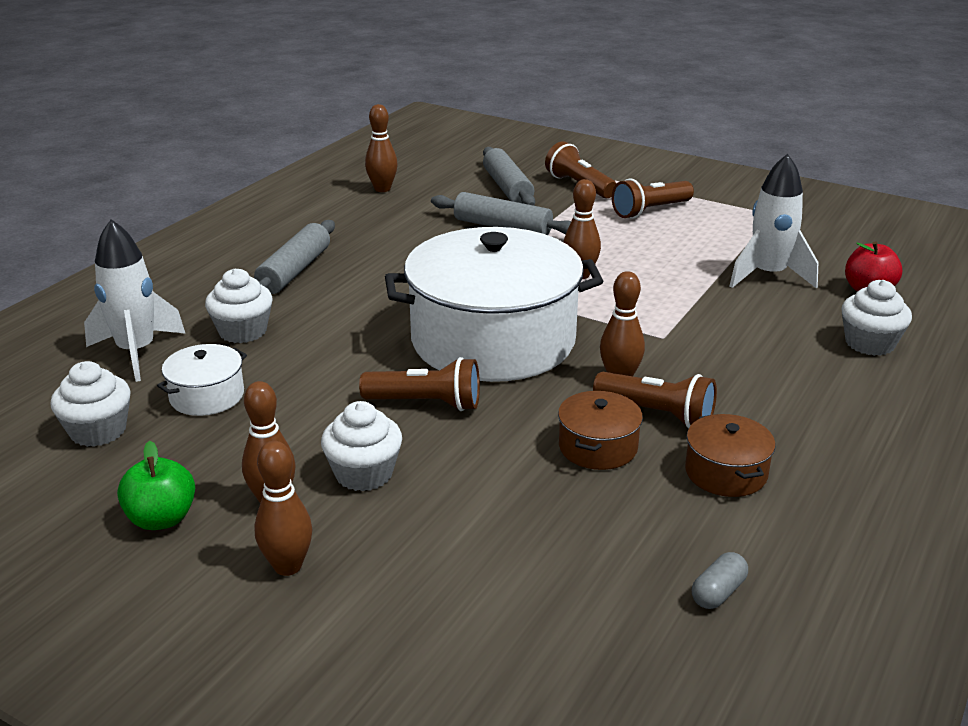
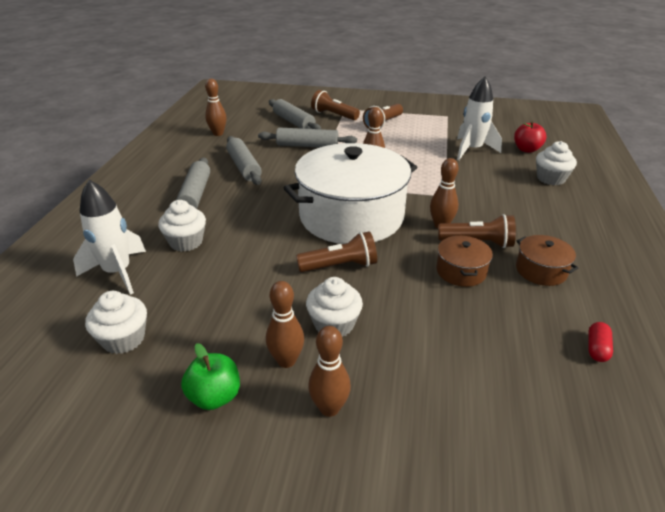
camera: 20 degrees left, 5 degrees up
white pot [157,344,247,416] -> none
grey capsule [692,552,748,609] -> red capsule [588,322,613,362]
none -> grey rolling pin [226,136,262,185]

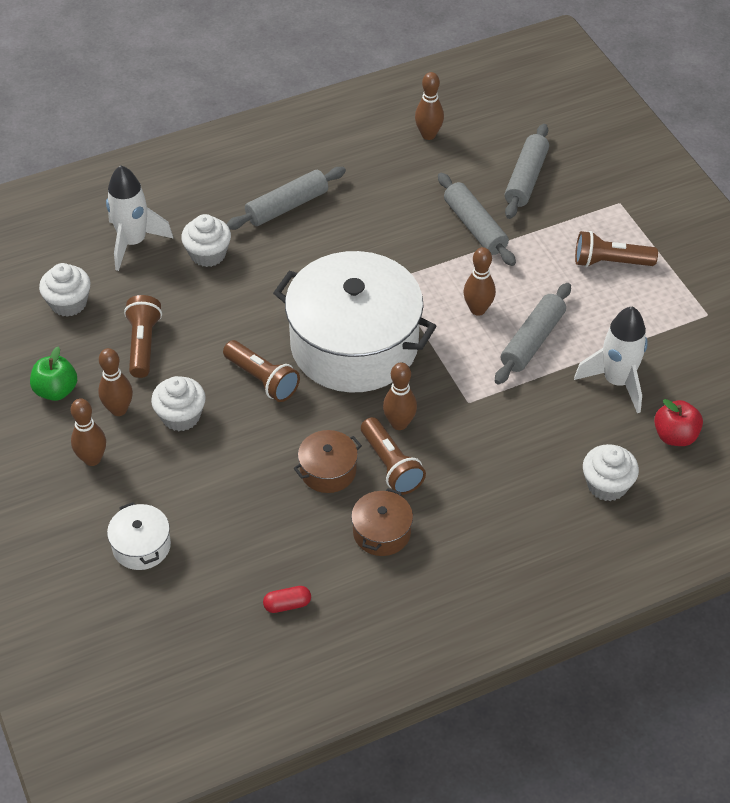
camera: 55 degrees right, 15 degrees up
grey rolling pin [226,136,262,185] -> grey rolling pin moved to [495,283,571,384]
brown flashlight [311,90,360,120] -> brown flashlight moved to [124,295,162,378]
none -> white pot [107,502,171,570]

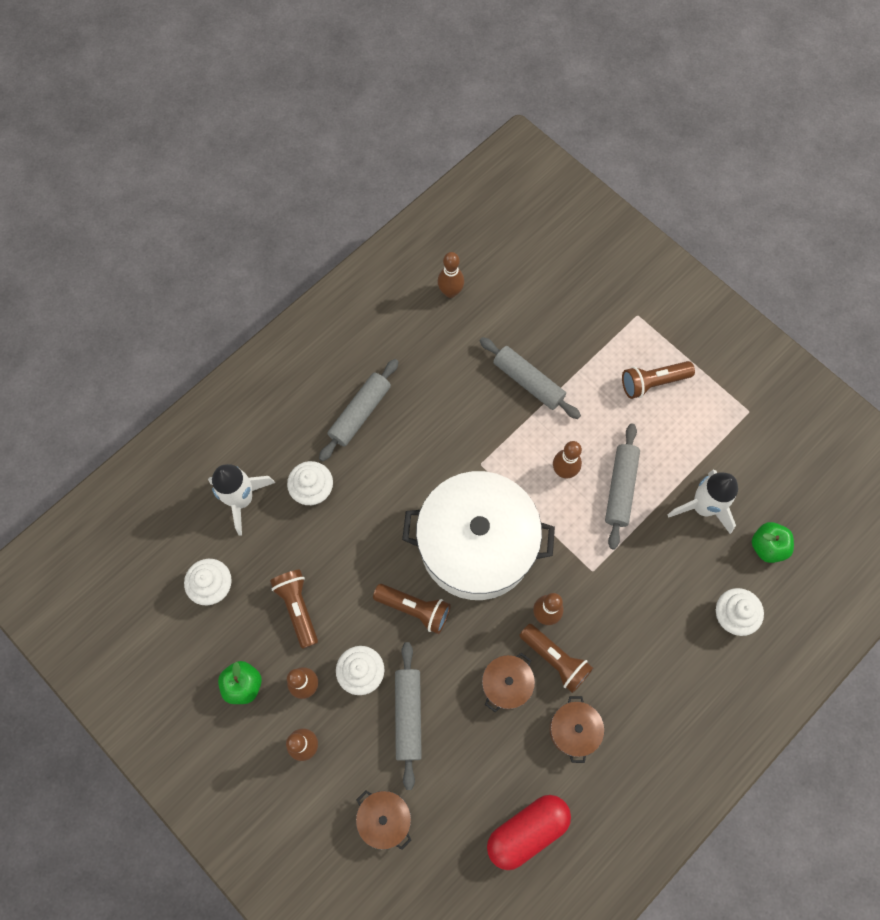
camera: 20 degrees left, 20 degrees up
white pot [107,502,171,570] -> brown pot [356,790,411,850]
red capsule [263,586,311,613] -> red capsule [487,795,571,870], size x2.21
grey rolling pin [505,124,549,219] -> grey rolling pin moved to [395,642,422,790]
red apple [654,399,703,446] -> green apple [752,522,794,563]

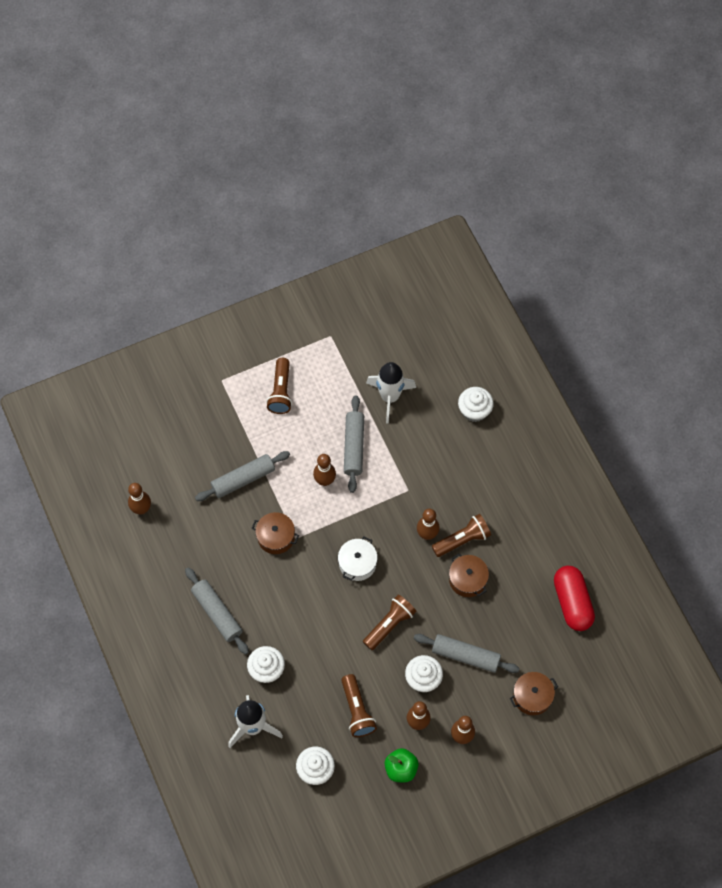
camera: 70 degrees left, 5 degrees down
brown flashlight [270,570,318,649] -> brown flashlight turned 105 degrees counterclockwise [341,674,377,737]
white pot [402,471,555,600] -> white pot [338,537,378,581], size x0.41
brown pot [550,696,604,763] -> brown pot moved to [252,512,299,554]
grey rolling pin [605,424,640,550] -> grey rolling pin turned 60 degrees clockwise [344,395,364,493]
green apple [752,522,794,563] -> none

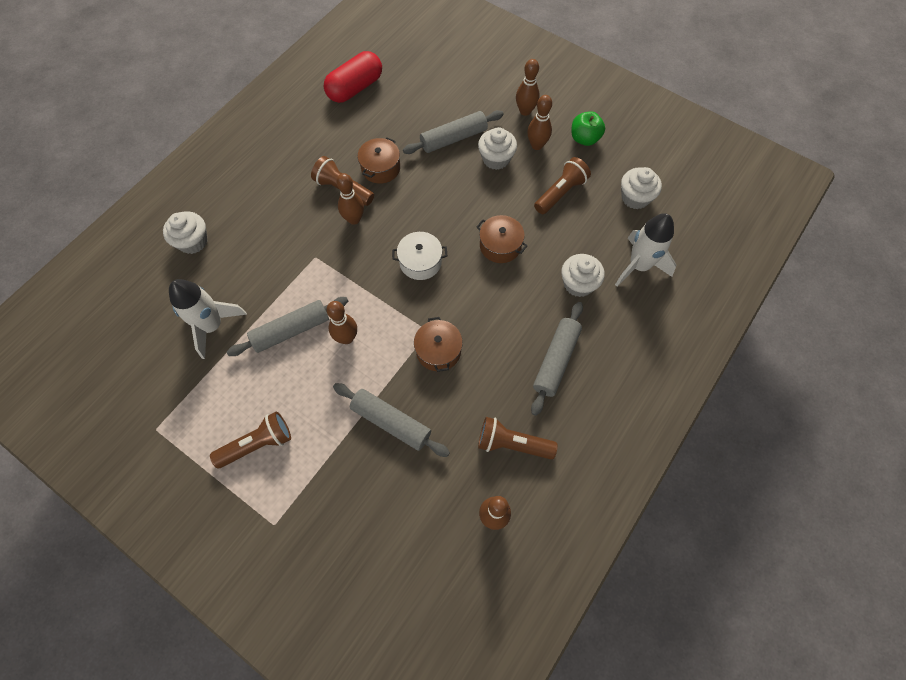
camera: 120 degrees left, 0 degrees up
brown flashlight [363,594,416,650] -> brown flashlight moved to [478,417,558,459]
grey rolling pin [414,634,520,673] -> grey rolling pin turned 75 degrees clockwise [403,110,504,154]
brown pot [510,672,558,715] -> brown pot moved to [477,215,527,263]

